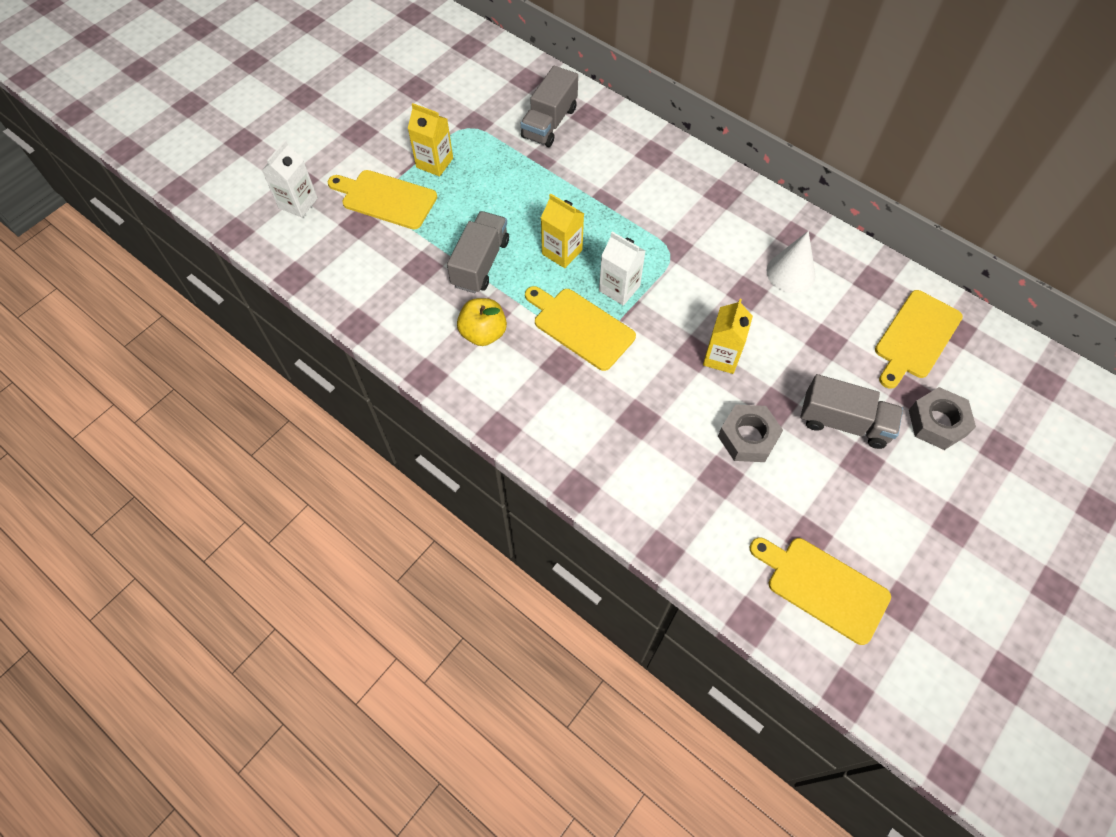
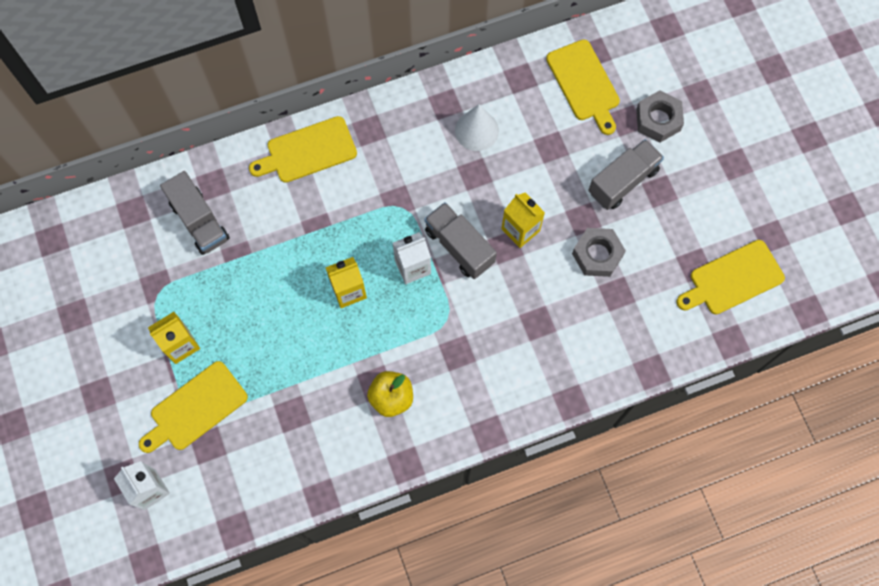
camera: 60 degrees left, 10 degrees up
grey truck [447,211,509,293] -> grey truck moved to [424,202,497,279]
yellow cutting board [525,286,636,371] -> yellow cutting board moved to [249,116,357,183]

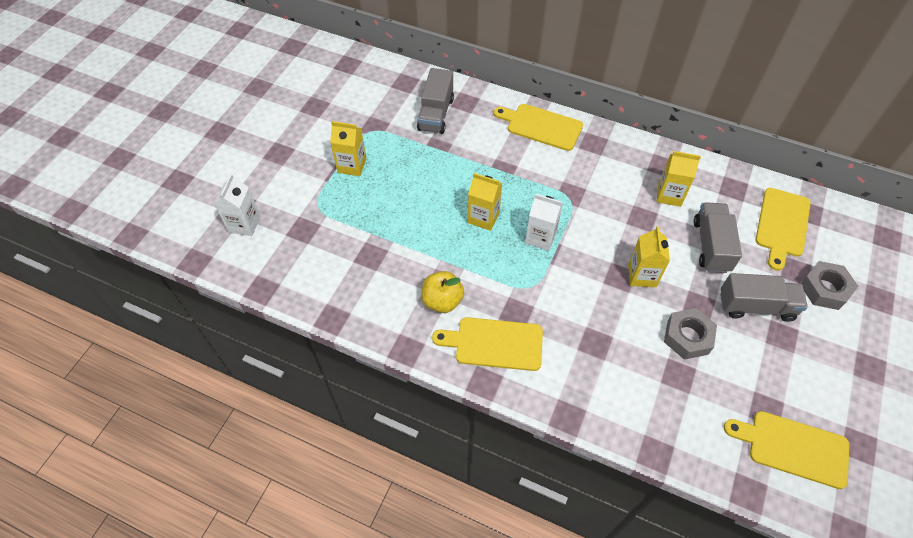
camera: 45 degrees right, 15 degrees down
yellow cutting board [139,361,248,453] -> yellow cutting board moved to [432,317,543,371]
grey truck [424,202,497,279] -> grey truck moved to [694,202,742,273]
white cone [455,104,499,151] -> yellow carton [656,151,701,207]

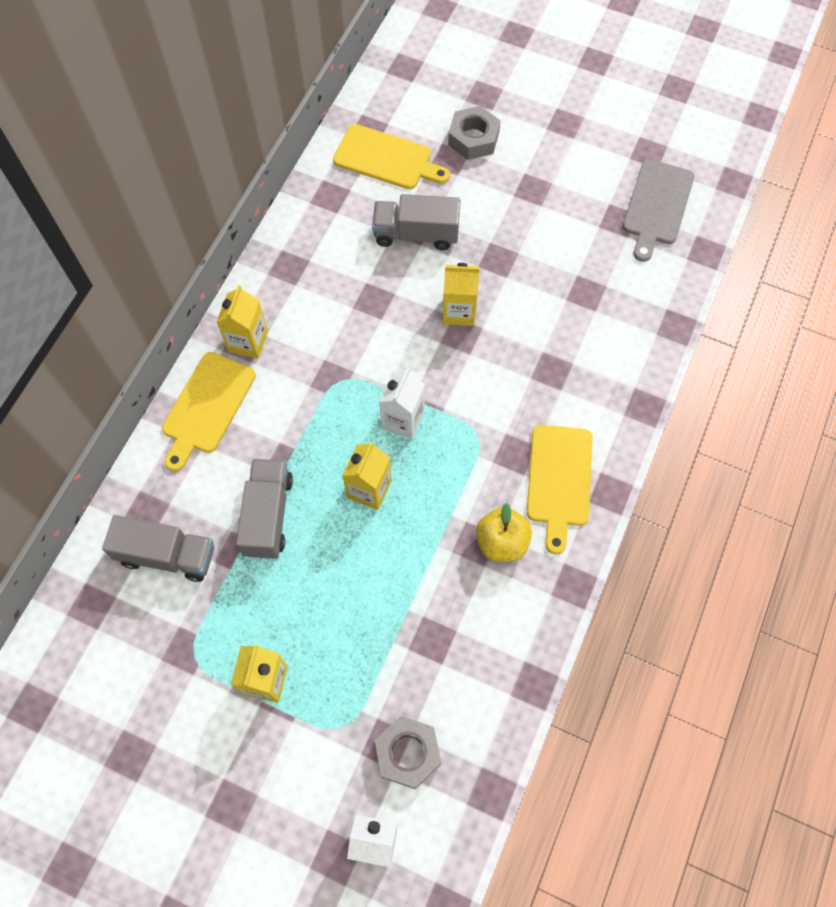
camera: 90 degrees left, 10 degrees up
yellow carton [656,151,701,207] -> yellow carton moved to [217,285,268,358]
grey nut [664,308,717,360] -> grey nut moved to [374,716,441,789]
grey truck [720,273,808,322] -> grey truck moved to [236,459,293,559]
yellow cutting board [724,411,849,489] -> grey cutting board [623,159,694,262]

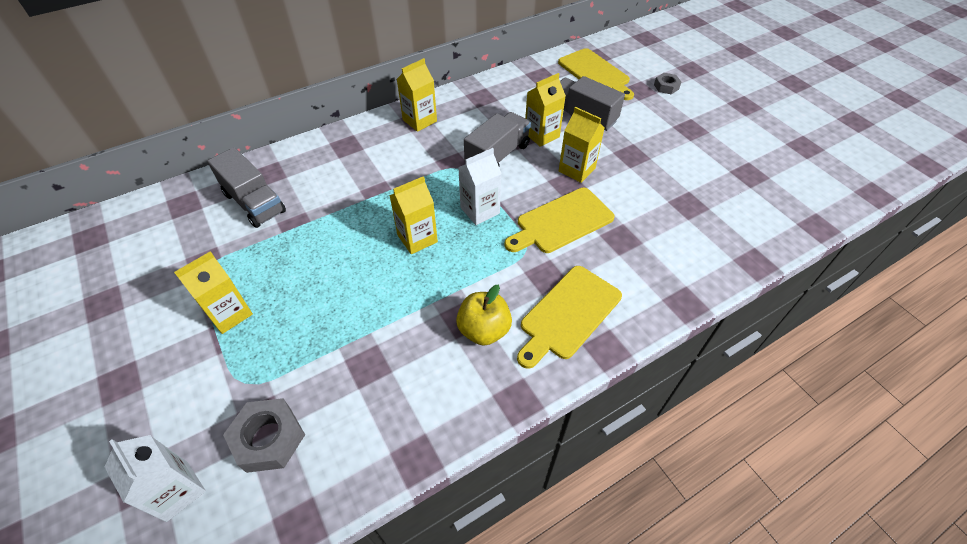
camera: 35 degrees right, 15 degrees down
yellow cutting board [162,352,256,472] -> yellow cutting board moved to [505,188,615,253]
grey truck [236,459,293,559] -> grey truck moved to [464,112,531,166]
grey nut [448,106,500,160] -> grey nut [654,73,681,94], size x0.58
grey cutting board [623,159,694,262] -> none
none -> yellow carton [525,73,566,147]

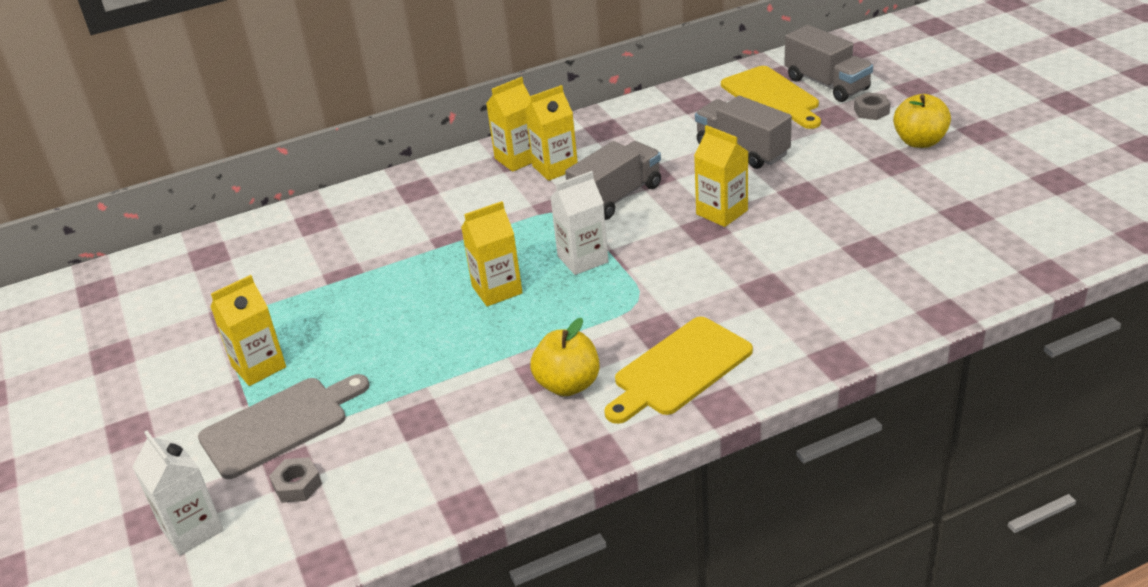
camera: 10 degrees right, 15 degrees down
grey truck [207,147,286,228] -> grey truck moved to [784,25,873,102]
grey nut [223,398,305,473] -> grey nut [269,457,322,503], size x0.58
yellow cutting board [505,188,615,253] -> none
yellow carton [525,73,566,147] -> yellow carton moved to [525,85,578,181]
none -> grey cutting board [198,374,370,479]
none -> yellow apple [893,94,951,148]

